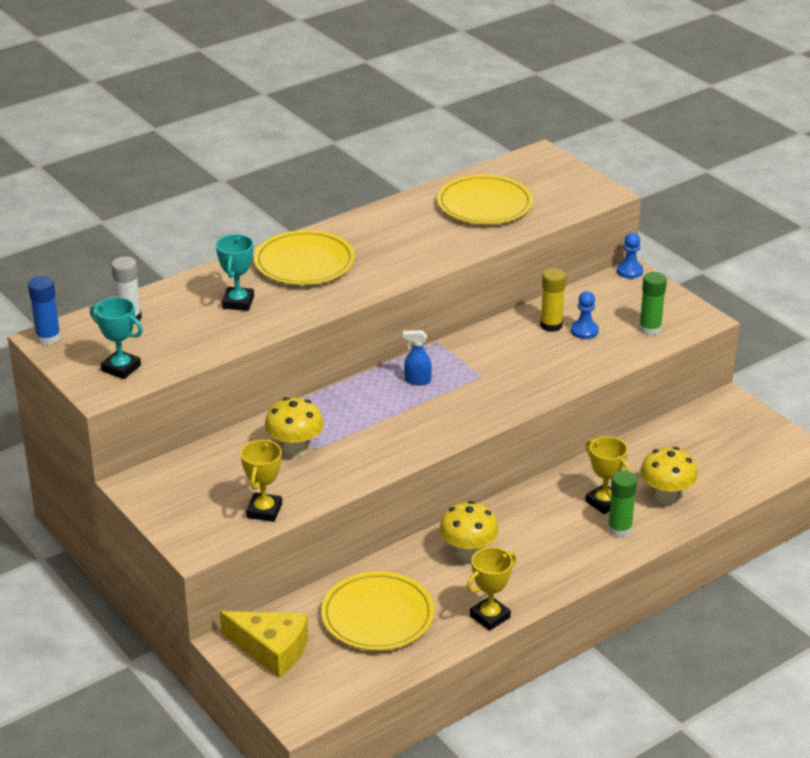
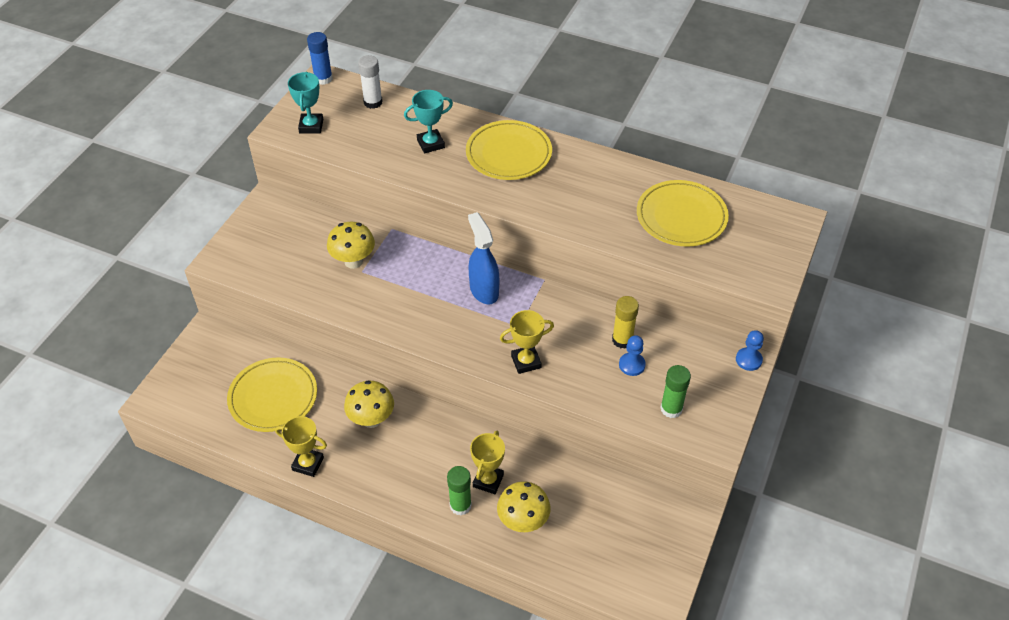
camera: 60 degrees right, 15 degrees up
yellow cheese [220,611,308,678] -> none
yellow trophy [241,439,282,522] -> yellow trophy moved to [500,310,554,374]
blue spray bottle [403,330,432,385] -> blue spray bottle [468,212,499,304], size x1.79

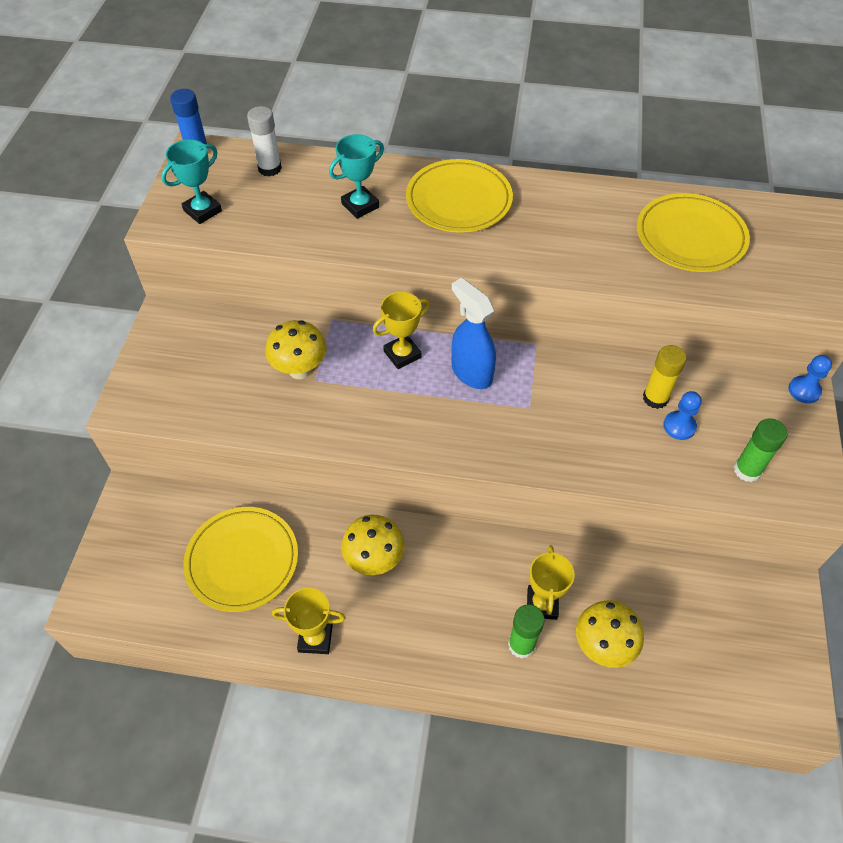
camera: 15 degrees left, 5 degrees up
turquoise trophy [288,72,323,134] -> turquoise trophy turned 60 degrees clockwise [161,139,222,224]
yellow trophy [500,310,554,374] -> yellow trophy moved to [372,292,430,369]

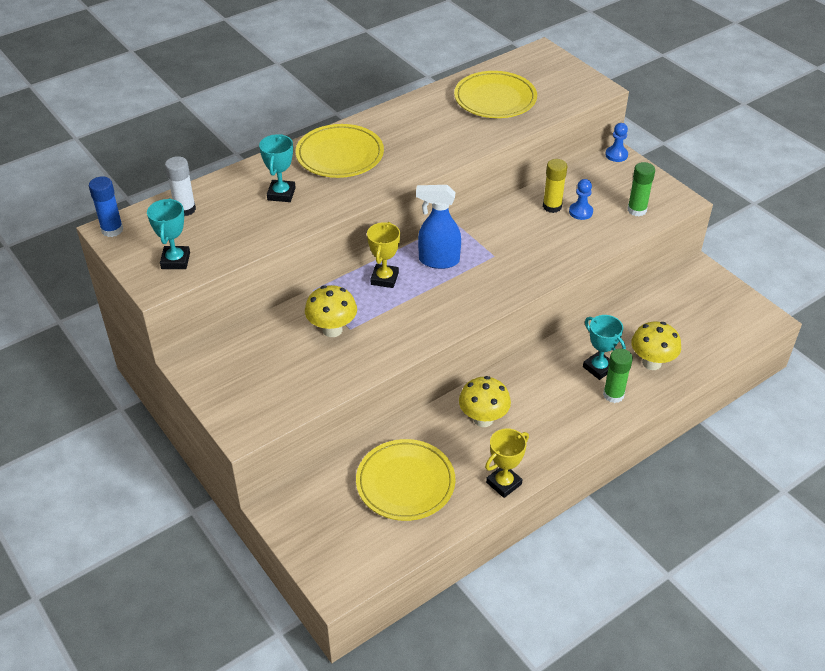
camera: 45 degrees left, 10 degrees down
yellow trophy [527,545,575,620] -> turquoise trophy [583,315,626,380]

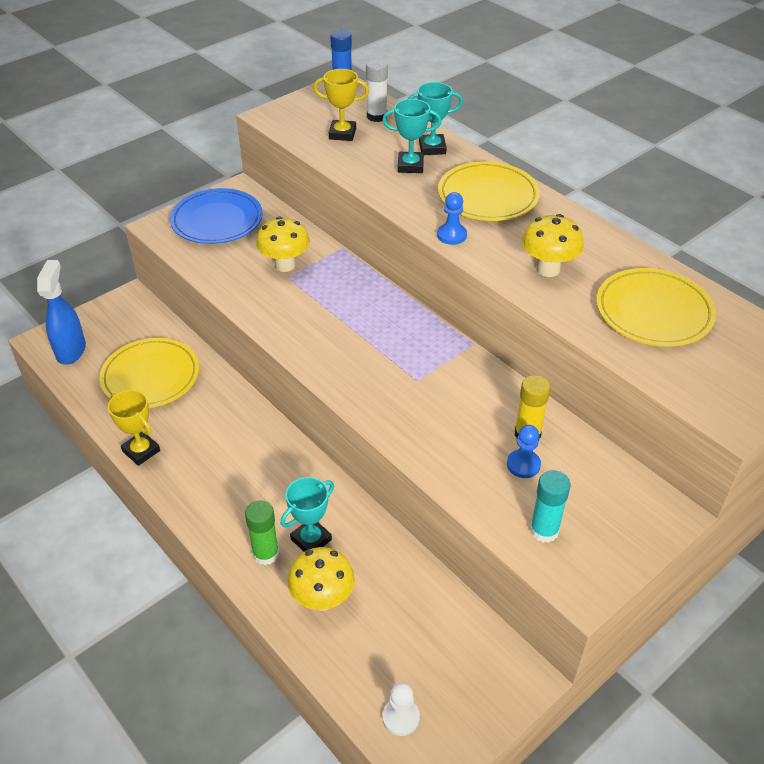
camera: 85 degrees right, 0 degrees up
turquoise trophy [147,198,190,269] -> turquoise trophy moved to [408,82,463,155]
yellow trophy [367,222,400,288] -> yellow trophy moved to [313,69,369,141]
blue spray bottle [416,185,461,269] -> blue spray bottle moved to [37,260,86,365]
yellow mushroom [459,376,511,427] -> yellow mushroom moved to [522,214,584,277]
blue pawn [605,123,628,162] -> blue pawn moved to [437,192,467,245]
green glue stick [627,162,655,216] -> turquoise glue stick [530,470,571,543]
none -> blue plate [170,188,263,244]
none -> white pawn [382,683,420,736]

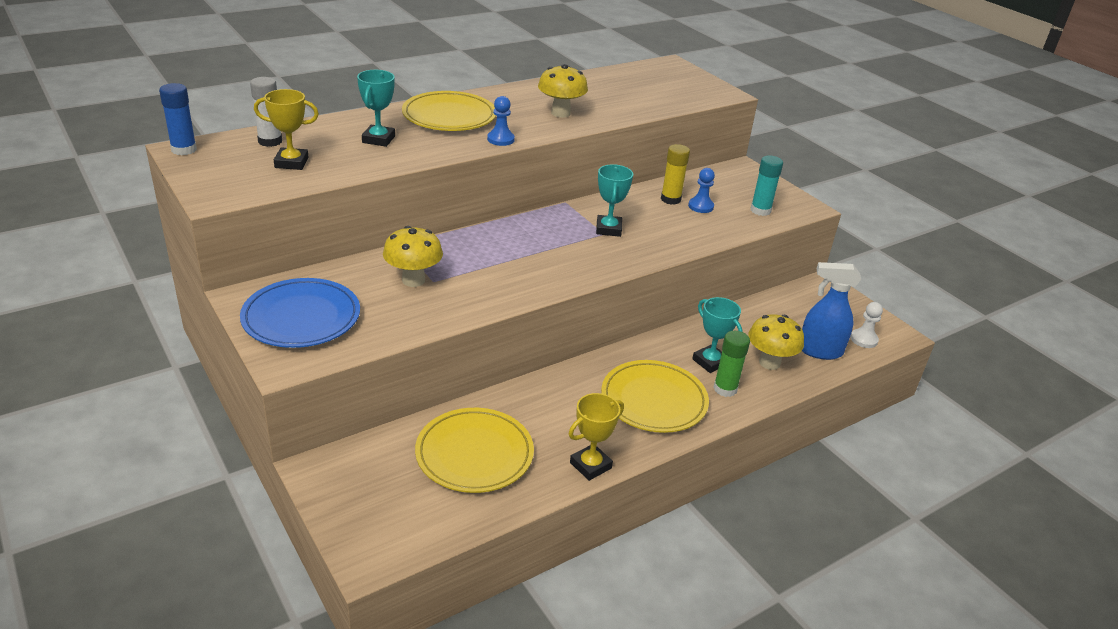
camera: 85 degrees left, 10 degrees down
blue spray bottle [37,260,86,365] -> blue spray bottle moved to [802,262,861,360]
yellow trophy [313,69,369,141] -> yellow trophy turned 75 degrees clockwise [254,89,319,170]
turquoise trophy [408,82,463,155] -> turquoise trophy moved to [596,164,633,237]
yellow plate [596,268,716,347] -> yellow plate moved to [601,360,709,433]

